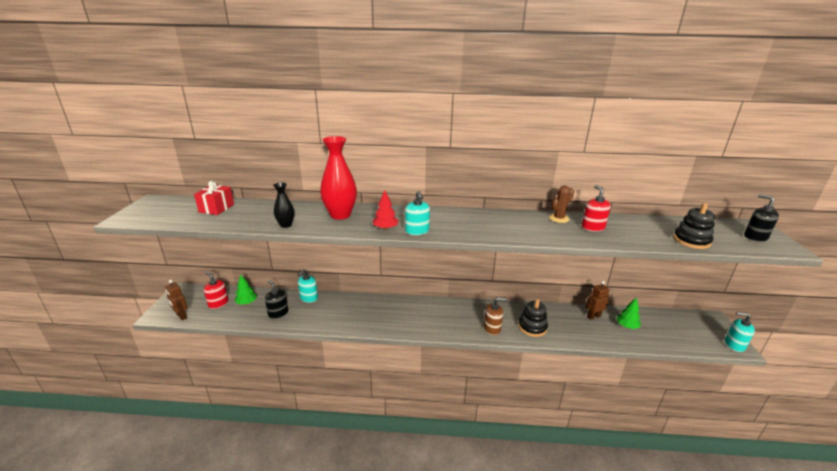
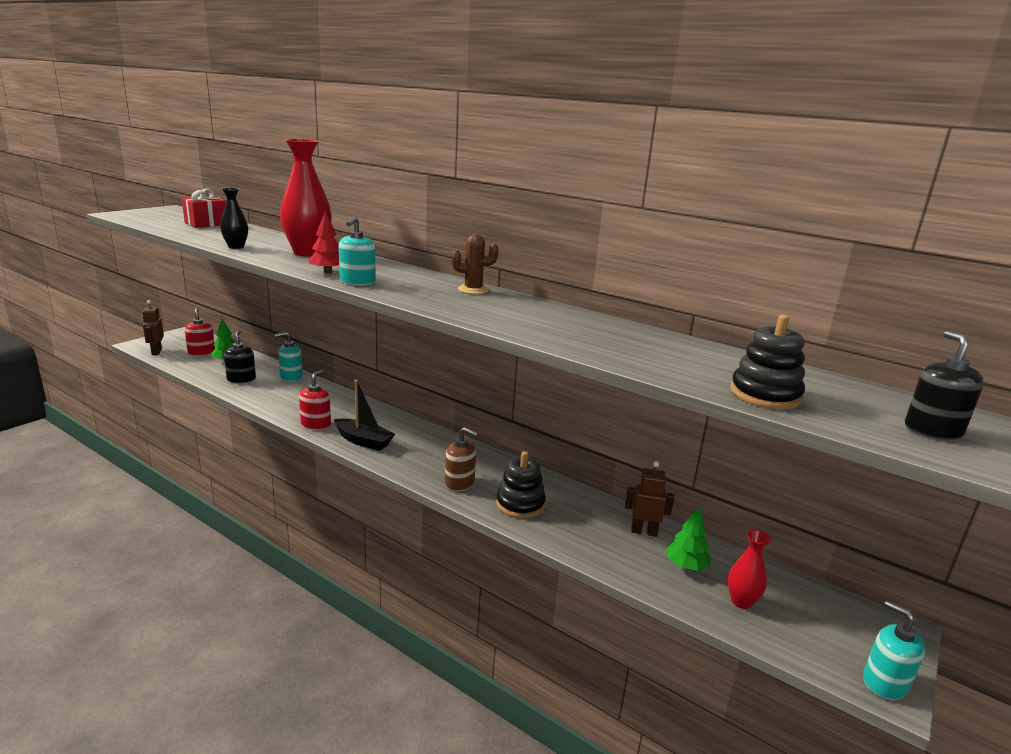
camera: 30 degrees right, 5 degrees down
brown cactus [549,186,574,223] -> brown cactus moved to [451,234,499,294]
red soap dispenser [582,185,611,231] -> red soap dispenser moved to [299,370,331,430]
none -> black boat [334,380,395,451]
none -> red vase [728,530,771,609]

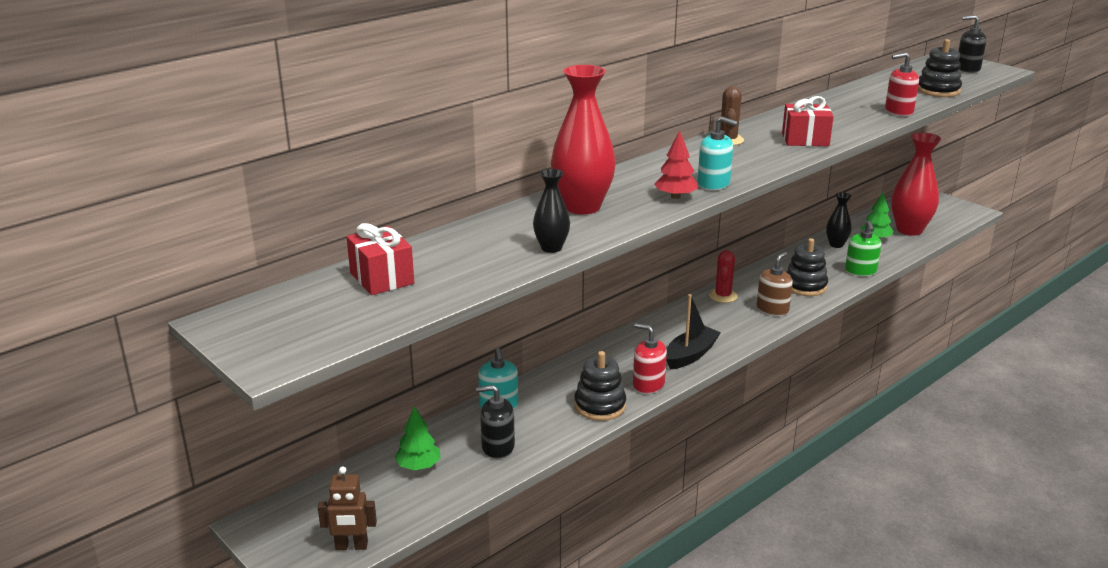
camera: 75 degrees left, 5 degrees up
red soap dispenser [185,307,215,356] -> red soap dispenser moved to [885,52,919,116]
brown robot [625,461,674,537] -> black vase [826,192,852,248]
red vase [728,530,771,609] -> red vase [891,133,941,236], size x1.87
turquoise soap dispenser [863,600,925,700] -> none
none -> black stacking toy [574,351,626,421]
none -> red cactus [709,250,738,303]
none -> red gift [782,96,834,146]
none -> green soap dispenser [845,221,881,276]

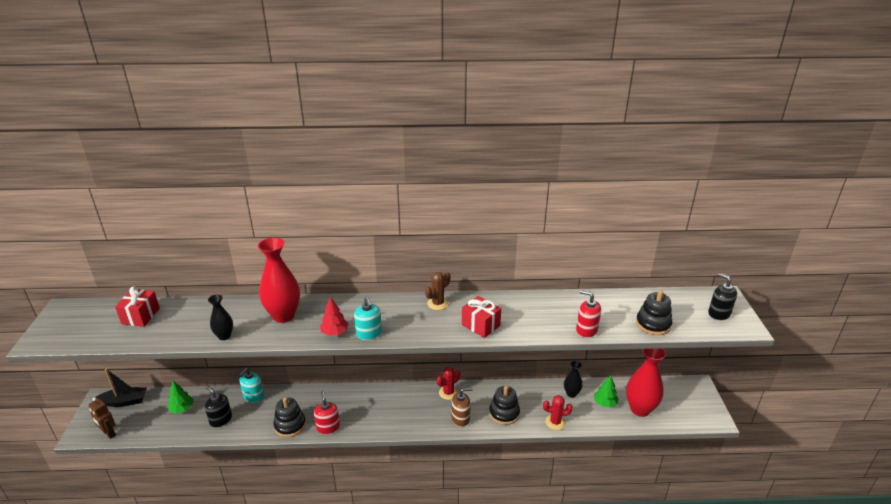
camera: 40 degrees right, 5 degrees up
black boat [666,294,721,370] -> black boat moved to [96,369,147,407]
green soap dispenser [845,221,881,276] -> red cactus [543,395,573,430]

